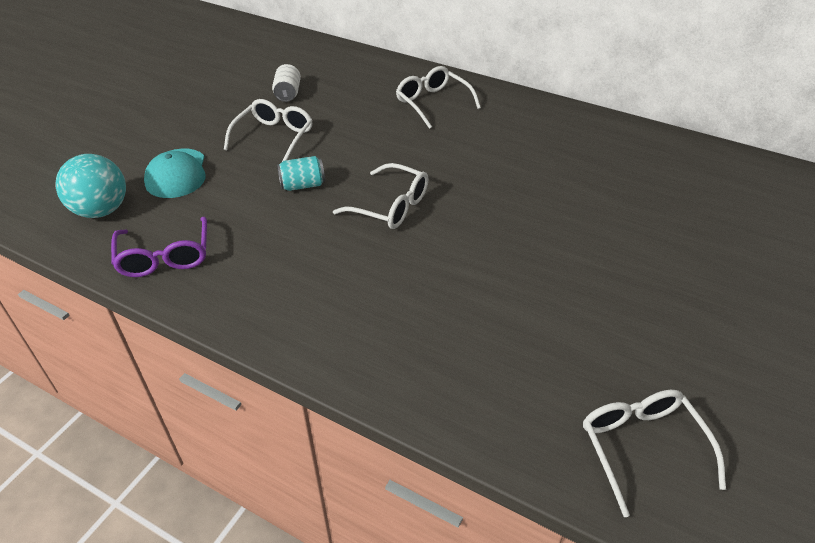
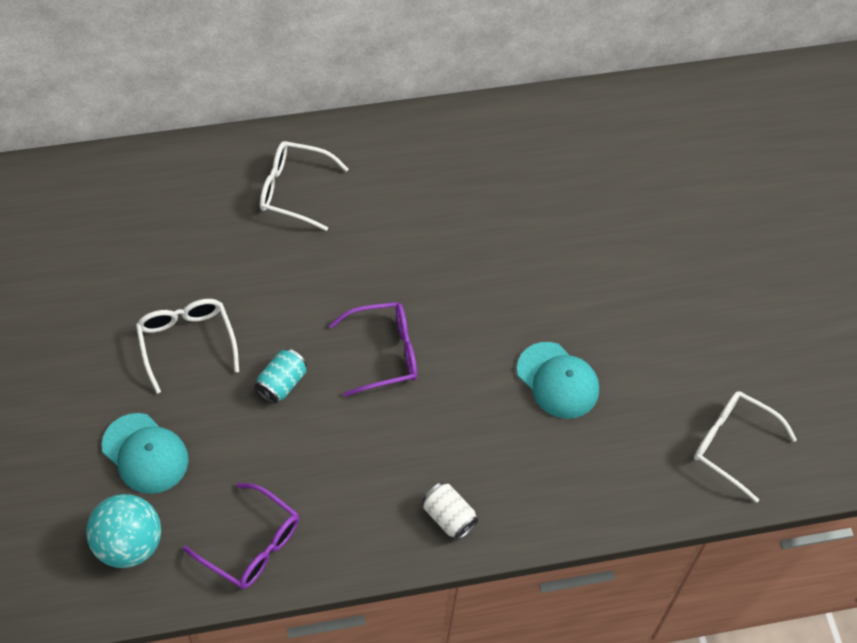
camera: 45 degrees left, 15 degrees up
white can [272,64,301,102] -> white can moved to [422,482,478,540]
white glasses [333,163,428,229] -> purple glasses [329,302,417,397]
none -> turquoise cap [517,342,599,419]

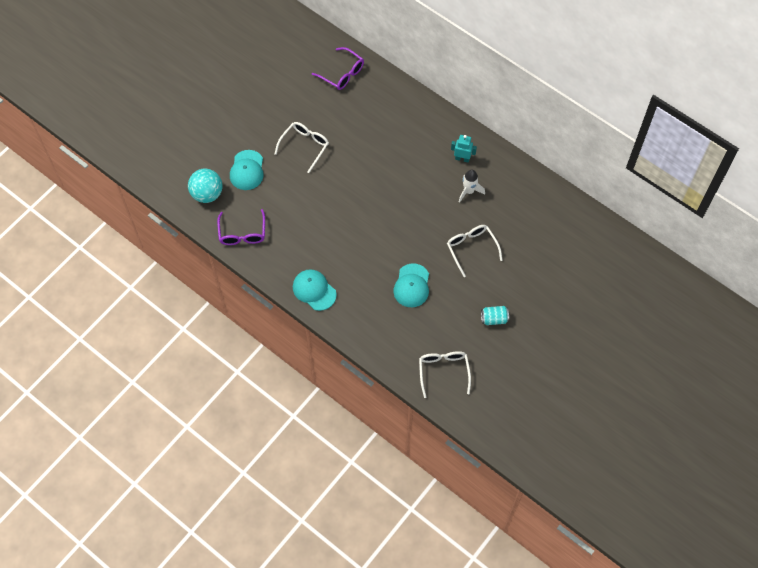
camera: 55 degrees right, 5 degrees up
turquoise can [255,349,307,404] -> turquoise can moved to [481,306,509,325]
white glasses [260,141,349,231] -> white glasses moved to [447,225,503,277]
purple glasses [329,302,417,397] -> purple glasses moved to [312,47,364,90]
white can [422,482,478,540] -> turquoise cap [293,269,337,311]
none -> turquoise robot [451,135,477,163]
none -> white rocket [459,169,485,203]

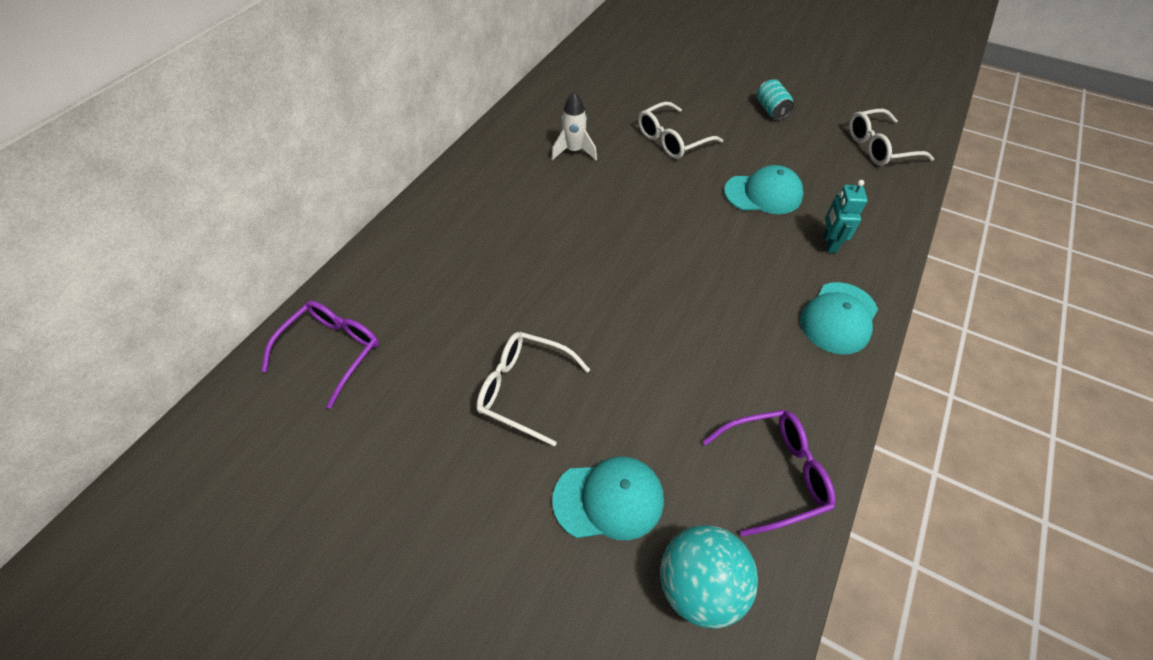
camera: 100 degrees left, 10 degrees down
turquoise robot [451,135,477,163] -> turquoise robot moved to [823,180,868,253]

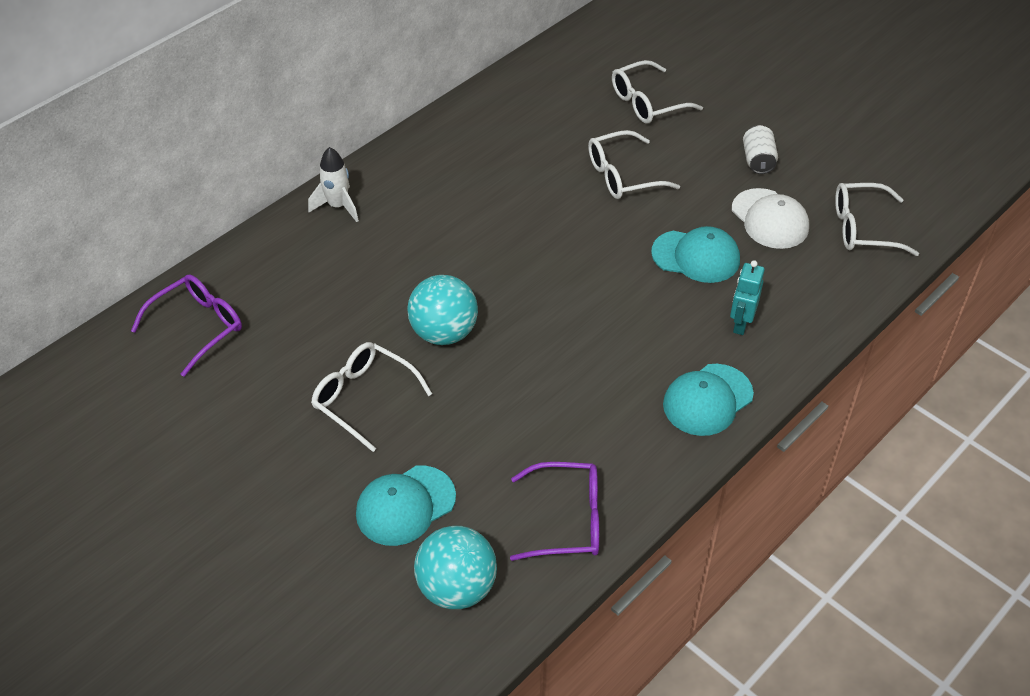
camera: 15 degrees right, 5 degrees down
white rocket [551,92,597,160] -> white rocket moved to [308,147,359,222]
turquoise cap [552,457,664,540] -> turquoise cap turned 135 degrees clockwise [356,466,456,546]
turquoise can [757,79,794,120] -> white can [743,125,778,174]
none -> turquoise ball [407,275,478,345]
none -> white glasses [612,60,703,124]
none -> white cap [732,188,809,249]

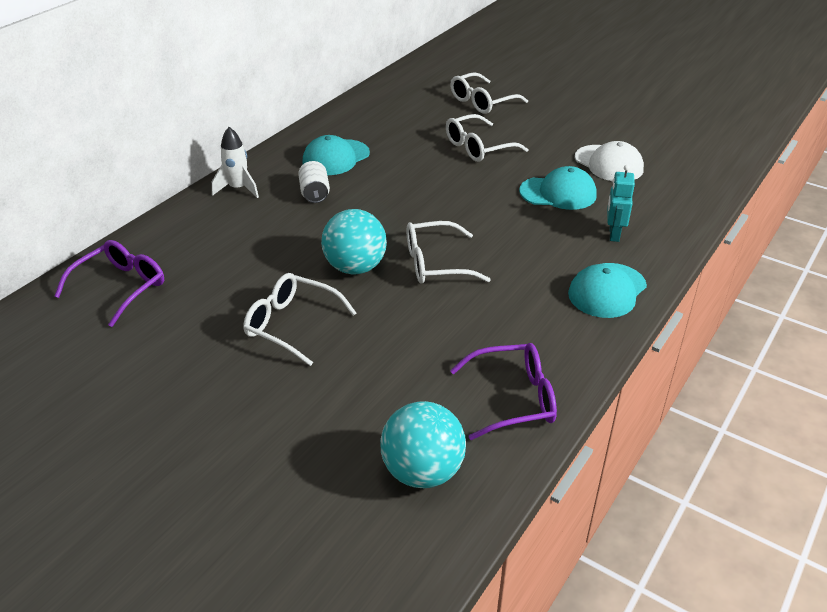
camera: 10 degrees left, 10 degrees down
turquoise cap [356,466,456,546] -> turquoise cap moved to [302,135,370,175]
white can [743,125,778,174] -> white can moved to [298,161,330,203]
white glasses [835,183,919,256] -> white glasses moved to [407,221,491,284]

